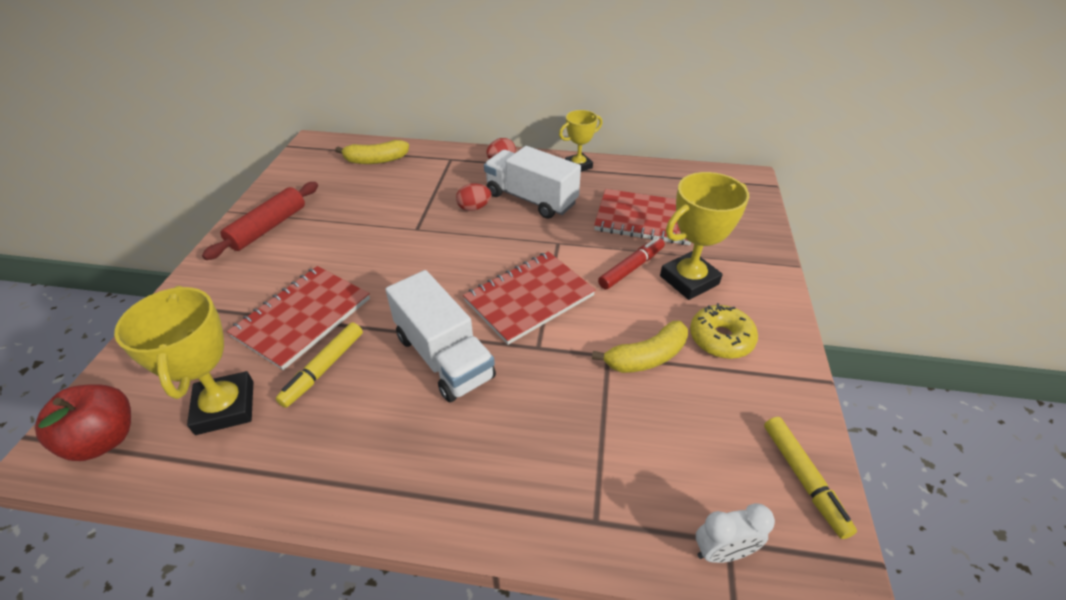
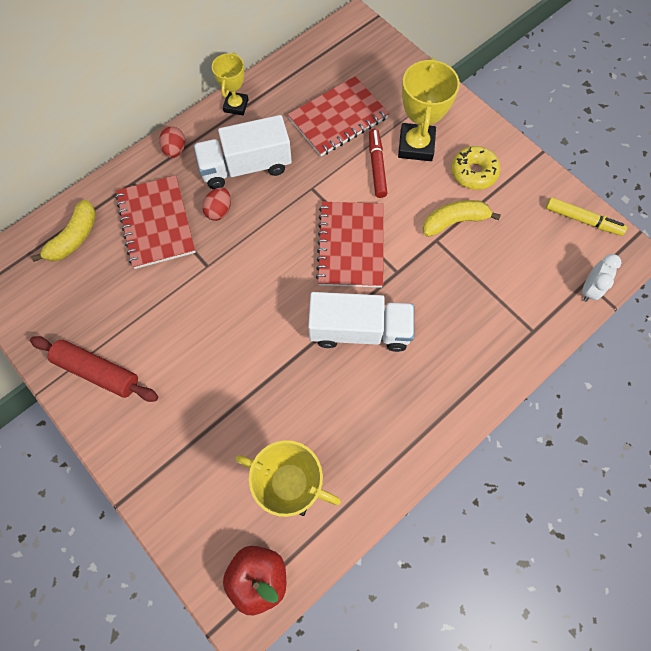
camera: 50 degrees left, 25 degrees up
red rolling pin [202,182,318,260] -> red rolling pin turned 45 degrees counterclockwise [30,336,158,402]
red notebook [227,266,370,370] -> red notebook moved to [115,175,196,269]
yellow marker [275,322,363,408] -> none
yellow banana [592,321,688,373] -> yellow banana turned 120 degrees counterclockwise [423,200,501,237]

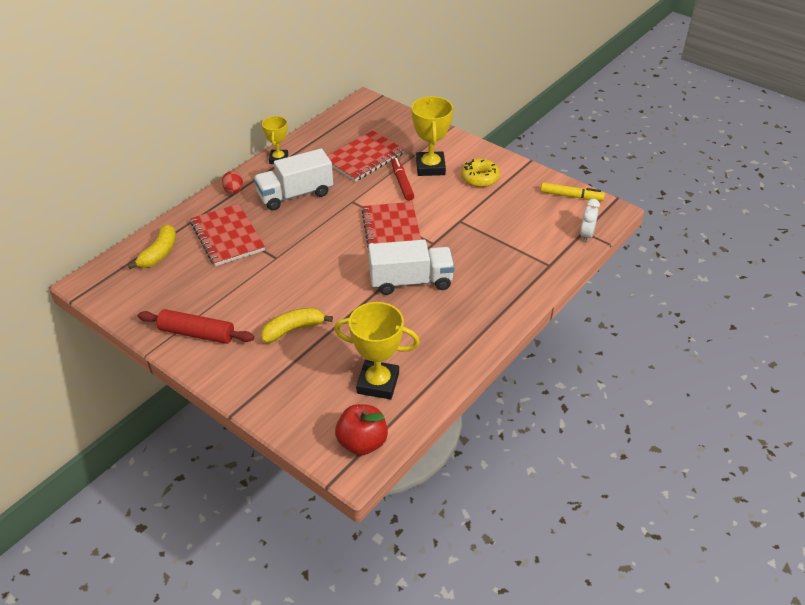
camera: 10 degrees left, 25 degrees down
red egg [202,187,231,221] -> none
yellow banana [423,200,501,237] -> yellow banana moved to [261,308,333,343]

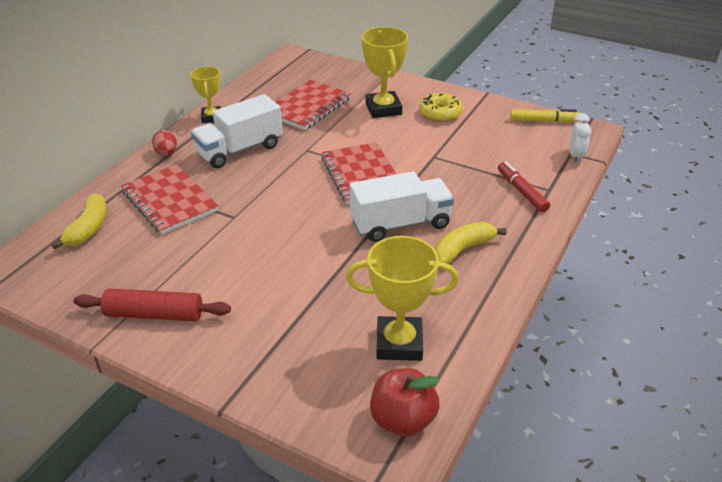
camera: 10 degrees left, 5 degrees down
yellow banana [261,308,333,343] -> yellow banana moved to [435,222,507,264]
red marker [391,158,414,201] -> red marker moved to [498,162,550,212]

